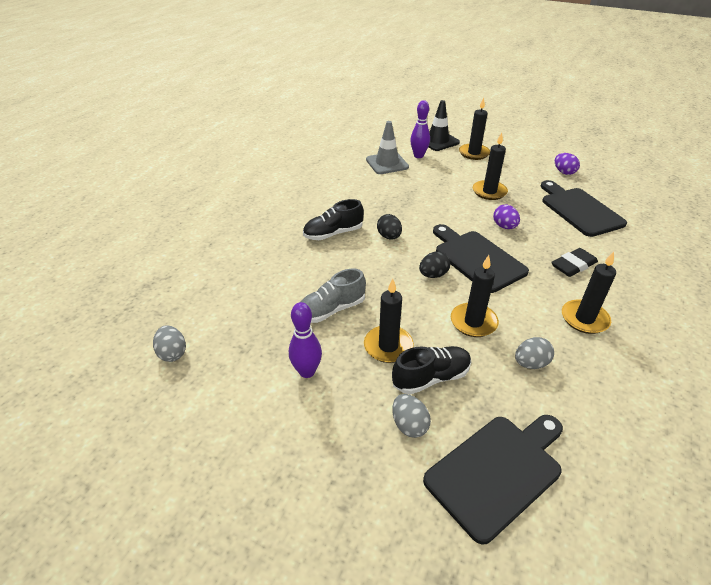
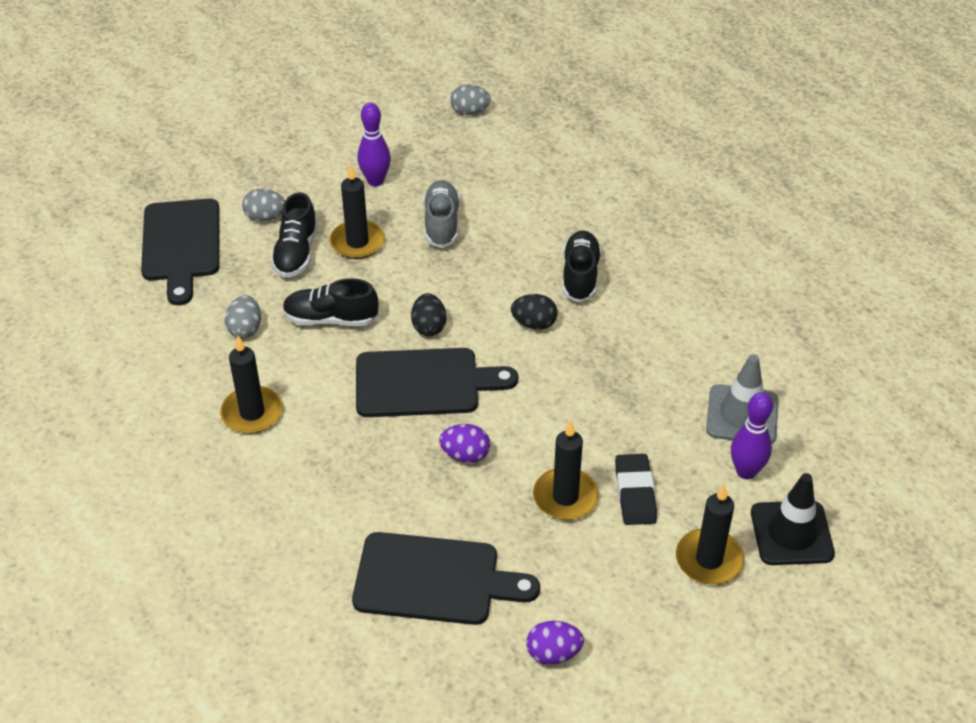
camera: 120 degrees right, 5 degrees up
black candle [451,255,499,337] -> black shoe [283,278,379,326]
black eraser [551,248,598,277] -> black eraser moved to [615,454,657,525]

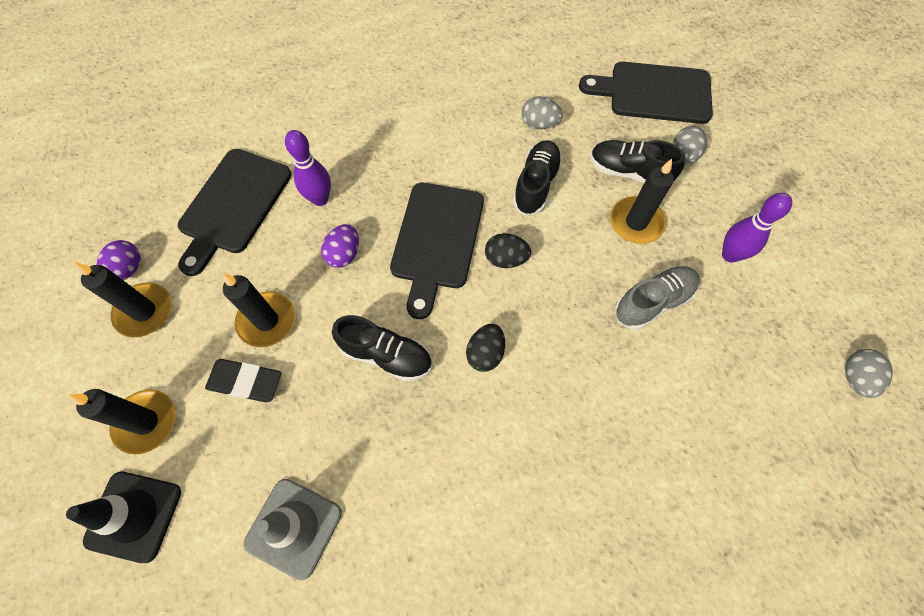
camera: 105 degrees right, 20 degrees up
black candle [220,336,283,434] -> black candle moved to [74,262,172,337]
grey shoe [423,180,460,248] -> grey shoe turned 45 degrees counterclockwise [615,266,700,330]
black shoe [563,230,602,302] -> black shoe moved to [332,315,432,381]
purple bowling pin [731,392,773,479] -> purple bowling pin moved to [285,130,331,206]

